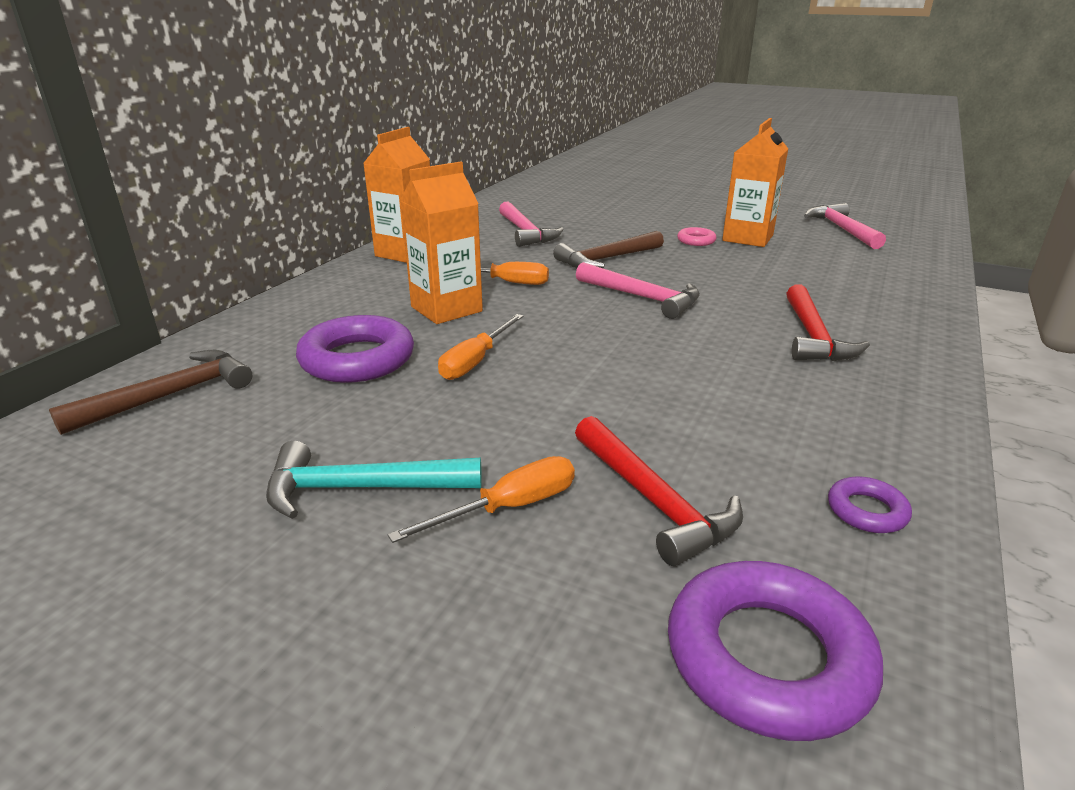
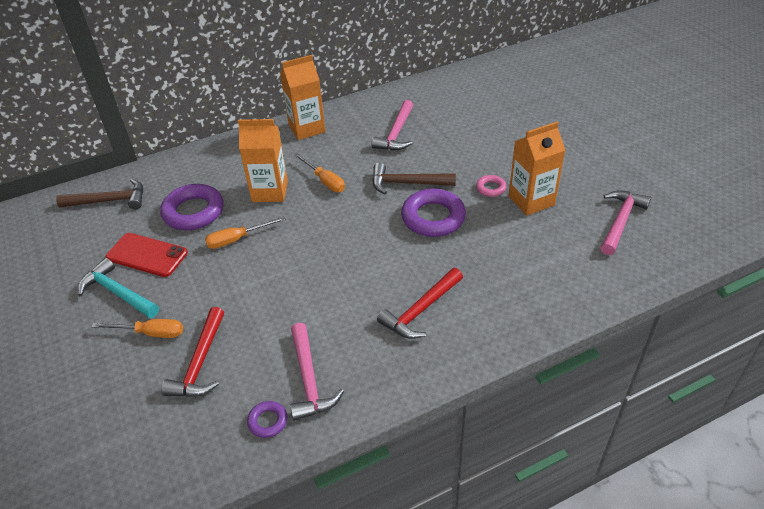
camera: 40 degrees right, 15 degrees up
pink hammer [576,262,700,319] -> pink hammer moved to [290,323,344,421]
purple ring [668,561,883,741] -> purple ring moved to [401,189,466,237]
none -> red phone [106,233,188,277]

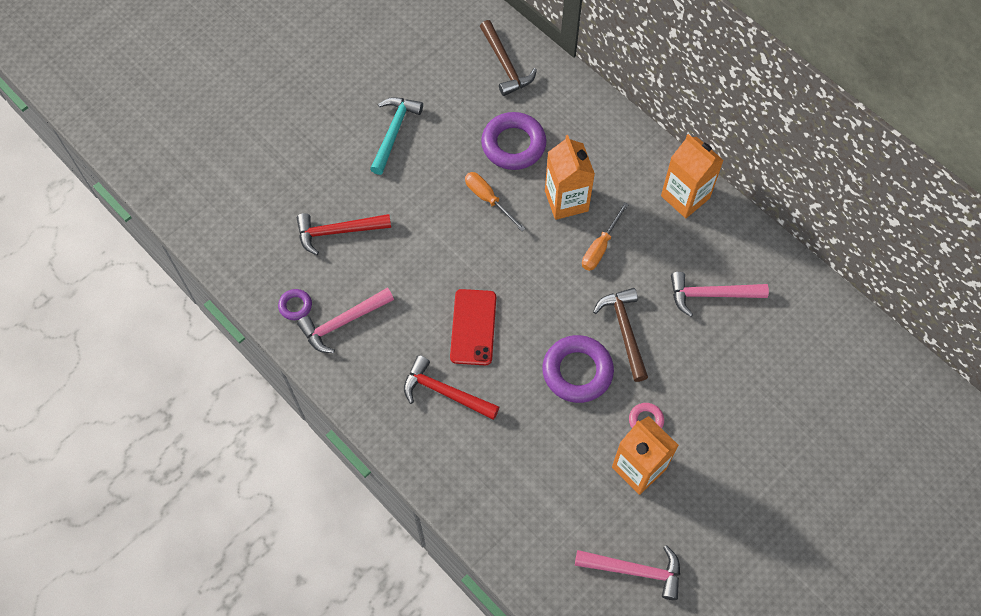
camera: 70 degrees right, 20 degrees up
orange screwdriver [91,319,183,338] -> none
red phone [106,233,188,277] -> red phone moved to [450,289,496,365]

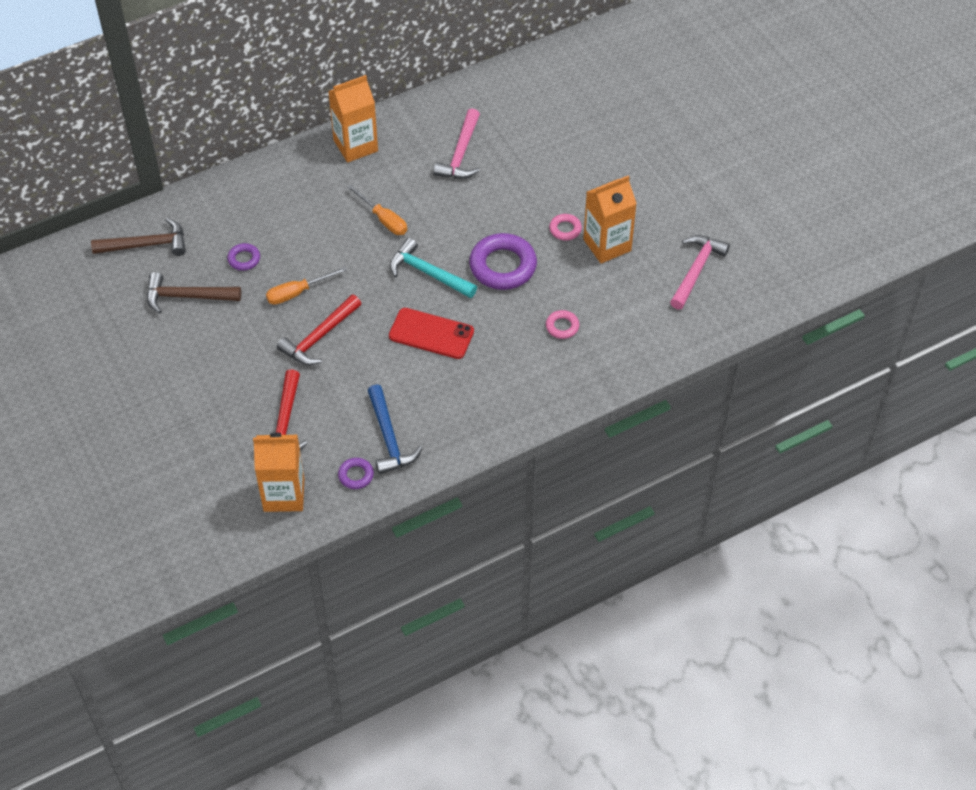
camera: 75 degrees left, 10 degrees down
pink hammer [297,288,394,353] -> blue hammer [368,384,422,474]
turquoise hammer [370,97,423,175] -> turquoise hammer moved to [390,238,477,298]
red hammer [404,355,499,420] -> red hammer moved to [277,294,361,365]
purple ring [481,112,547,170] -> purple ring [227,243,260,271], size x0.49
orange carton [545,135,595,220] -> orange carton moved to [253,433,304,512]
brown hammer [593,288,648,382] -> brown hammer moved to [147,272,241,314]
none -> pink ring [546,310,579,339]

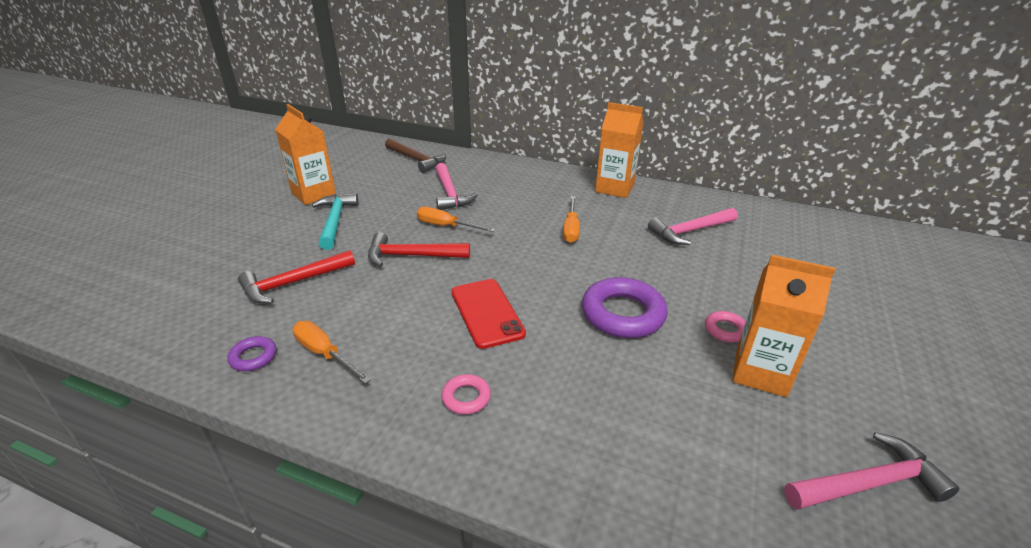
camera: 50 degrees right, 20 degrees down
brown hammer [147,272,241,314] -> none
purple ring [227,243,260,271] -> pink hammer [435,163,478,210]
orange carton [253,433,304,512] -> orange carton moved to [275,104,336,205]
blue hammer [368,384,422,474] -> orange screwdriver [293,321,371,384]
turquoise hammer [390,238,477,298] -> turquoise hammer moved to [312,193,359,250]
pink ring [546,310,579,339] -> pink ring moved to [442,374,491,415]

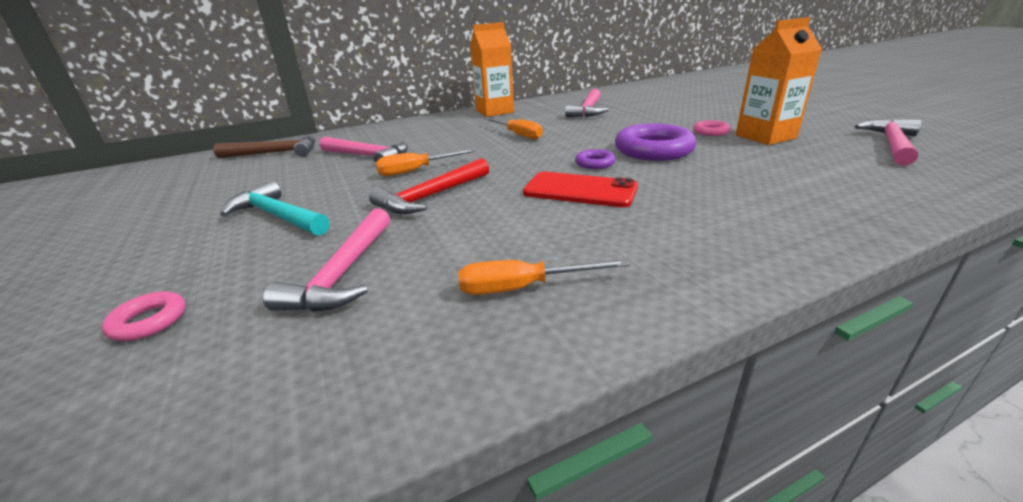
camera: 45 degrees left, 5 degrees down
purple ring [228,336,277,371] -> purple ring moved to [575,149,616,169]
red hammer [238,250,355,304] -> pink hammer [263,208,390,312]
orange carton [275,104,336,205] -> none
pink ring [442,374,491,415] -> pink ring moved to [102,291,186,341]

